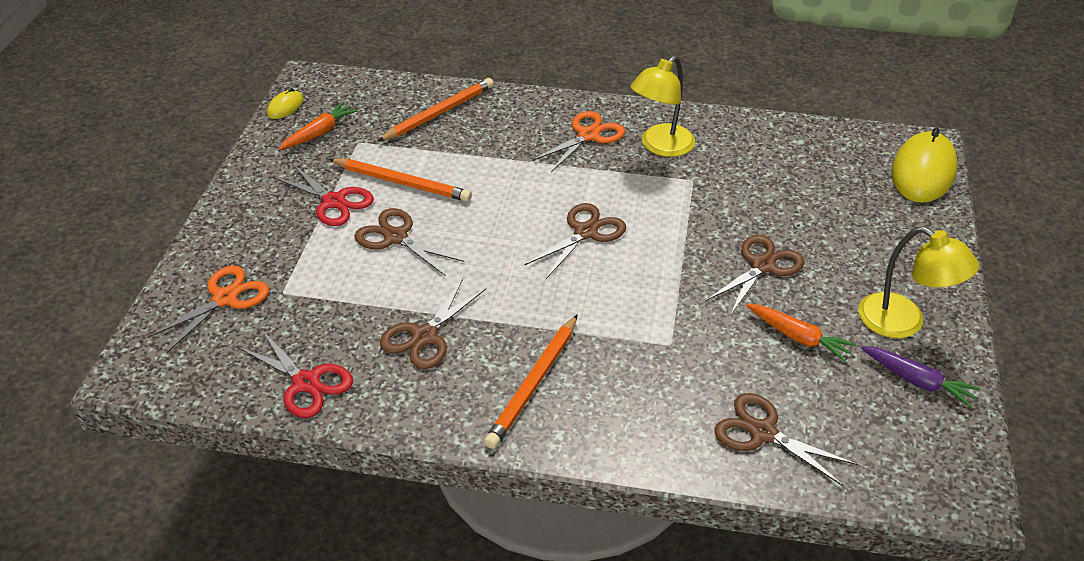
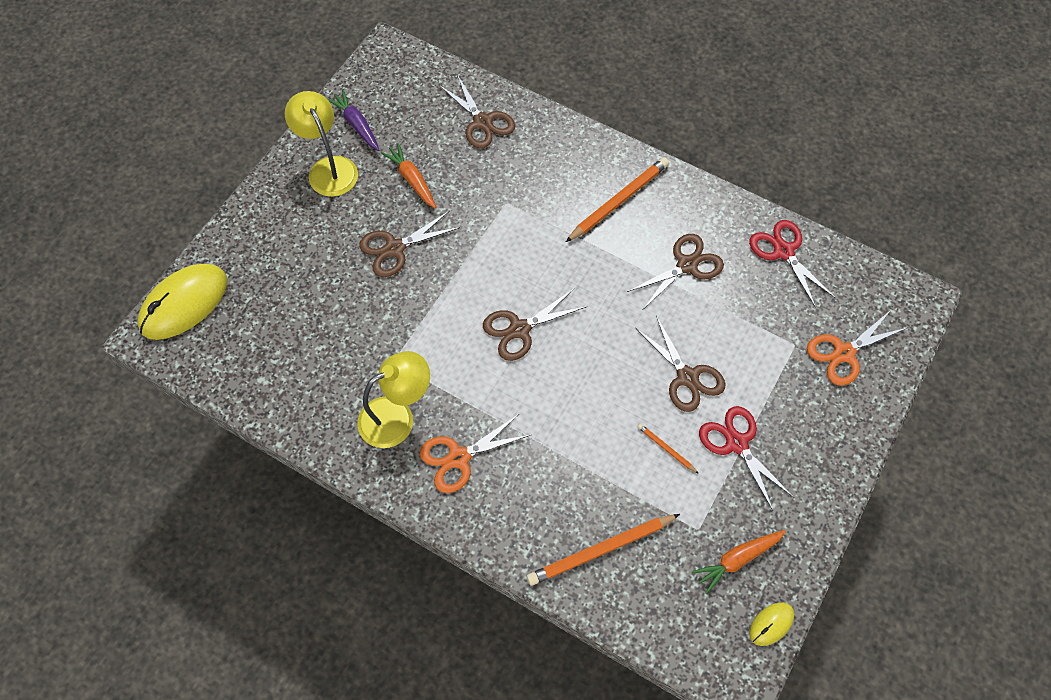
camera: 160 degrees left, 20 degrees up
orange pencil [329,158,472,202] -> orange pencil [638,424,699,474], size x0.48

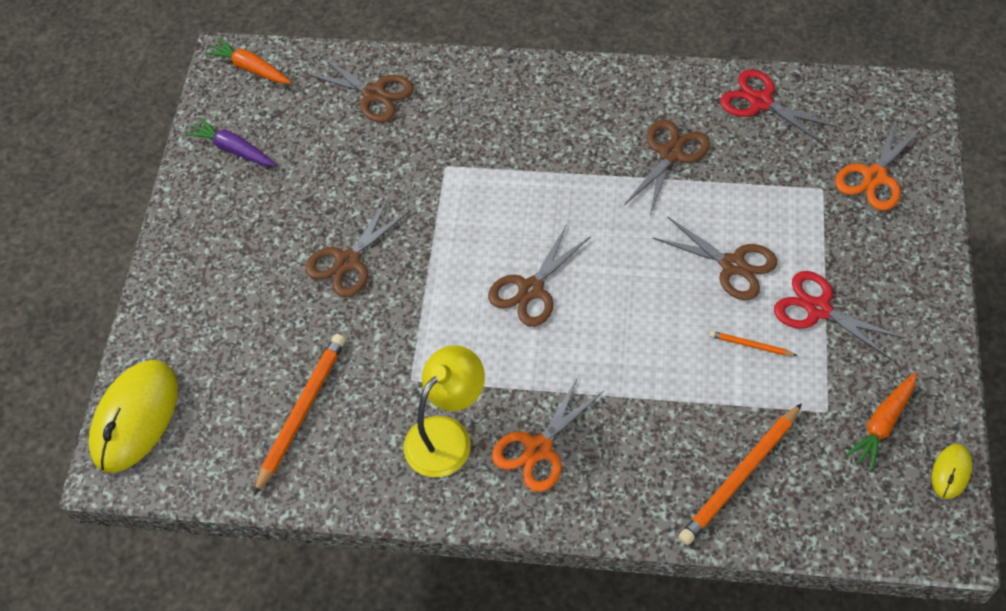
camera: 20 degrees left, 5 degrees down
yellow lamp [285,91,358,197] -> none
orange carrot [381,143,436,208] -> orange carrot moved to [205,38,291,84]
orange pencil [566,157,669,242] -> orange pencil moved to [254,334,345,495]

